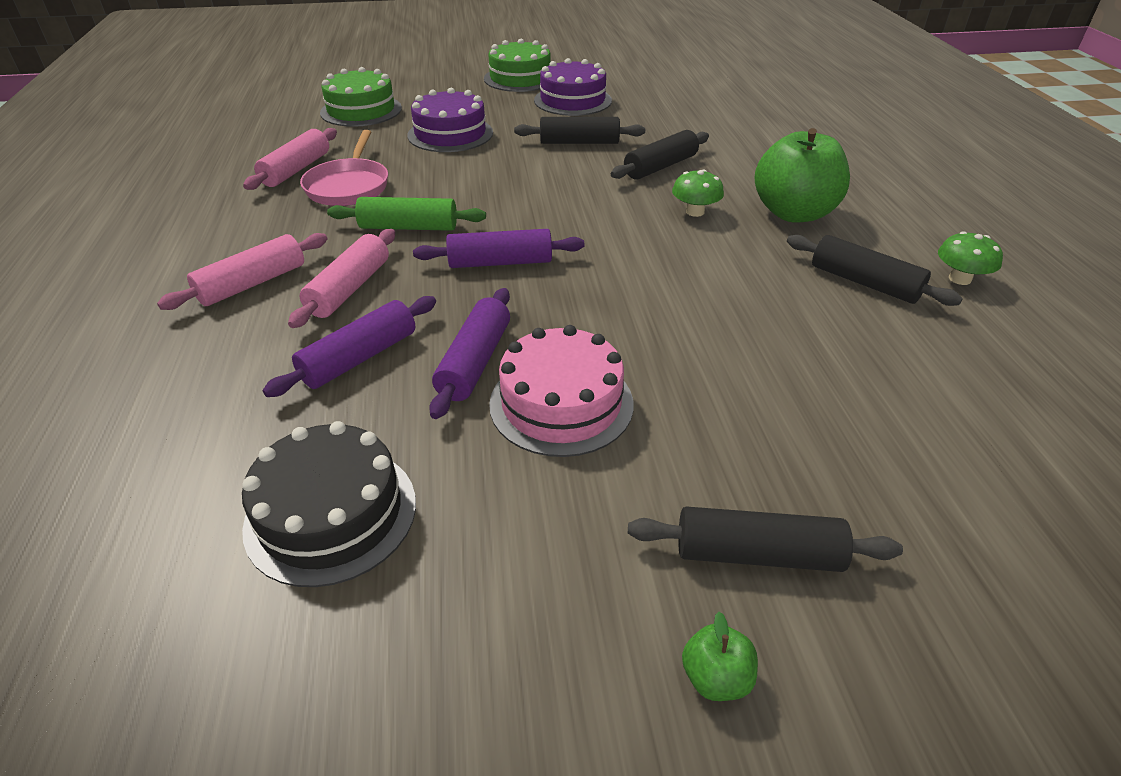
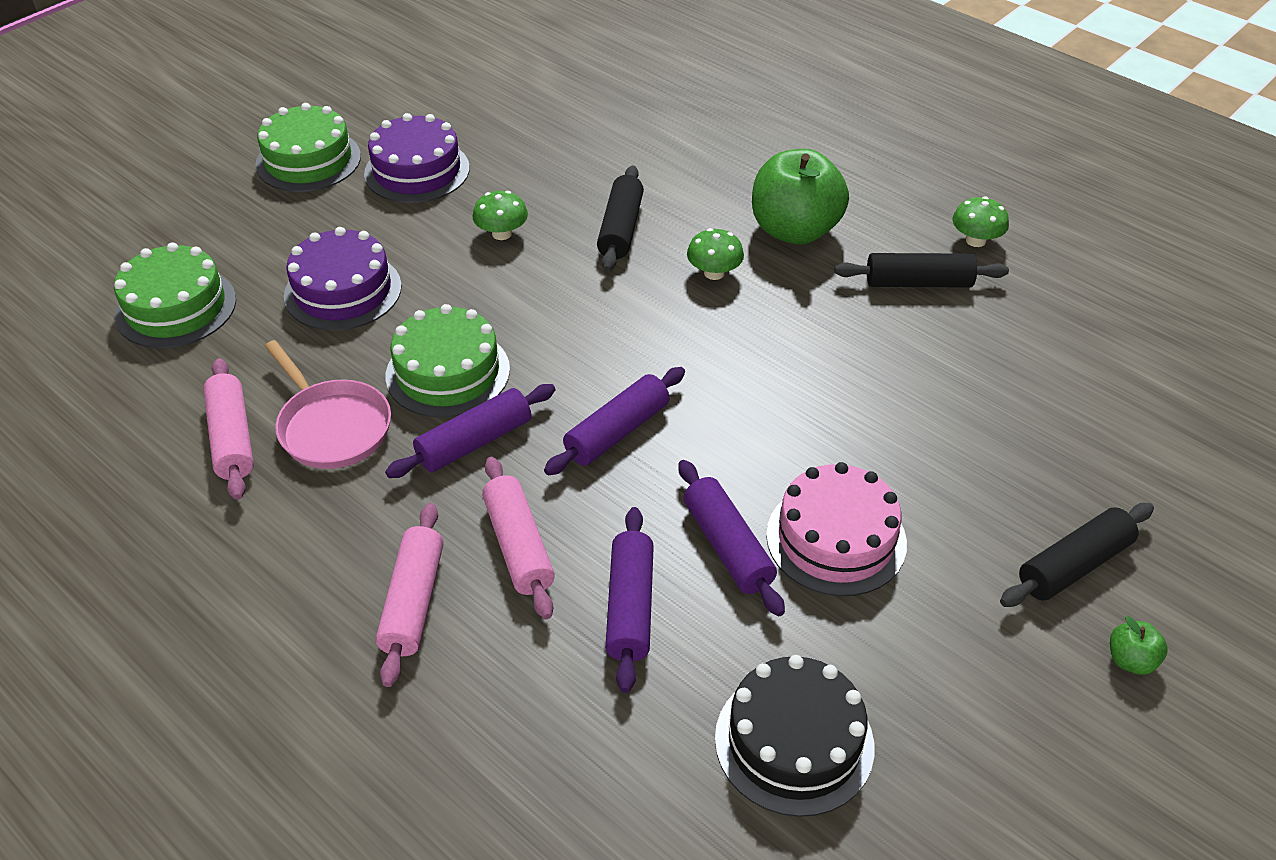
camera: 40 degrees left, 5 degrees up
green rolling pin [327,197,486,231] -> purple rolling pin [385,384,555,478]
black rolling pin [514,117,645,144] -> green mushroom [473,191,528,240]
none -> green cake [386,304,510,418]

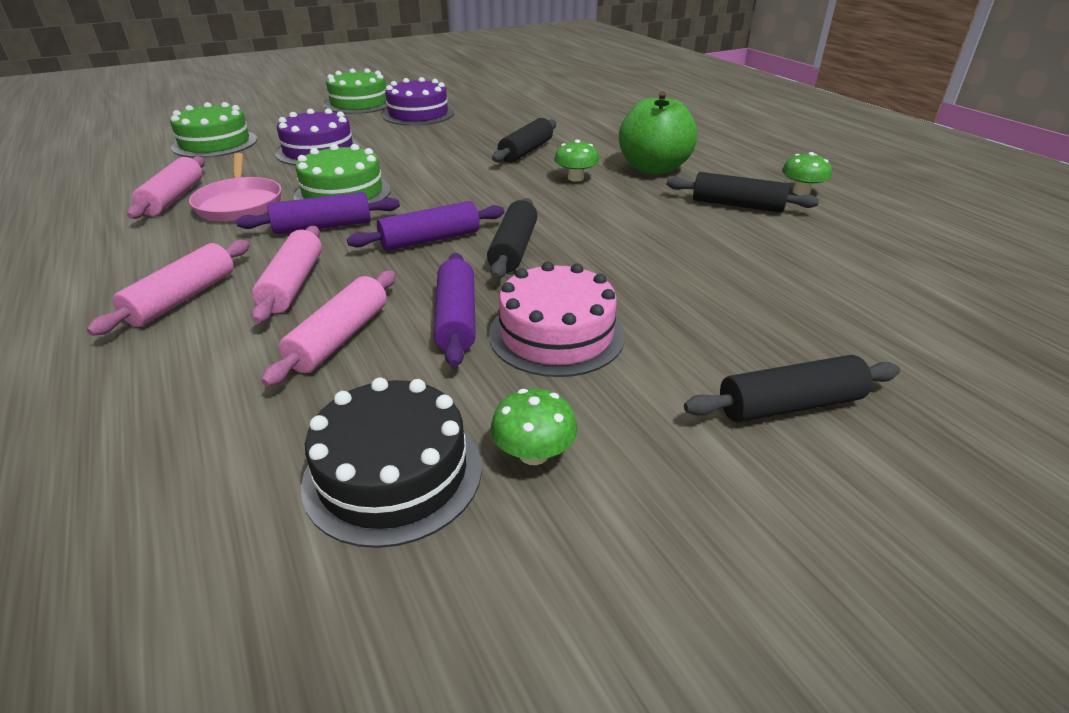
camera: 20 degrees right, 10 degrees down
green mushroom [473,191,528,240] -> green mushroom moved to [490,389,578,465]
purple rolling pin [605,507,654,693] -> pink rolling pin [261,271,396,387]
green apple [1110,616,1168,675] -> none
none -> black rolling pin [487,198,537,279]

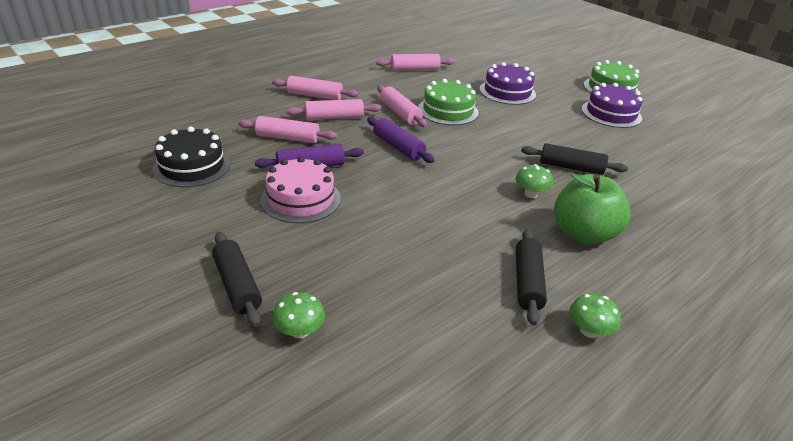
camera: 75 degrees right, 0 degrees up
green cake [170,102,257,158] -> none
pink pan [189,153,282,222] -> none
purple rolling pin [236,192,400,234] -> pink rolling pin [377,85,427,127]
black rolling pin [487,198,537,279] -> none
green mushroom [490,389,578,465] -> green mushroom moved to [272,292,325,339]

